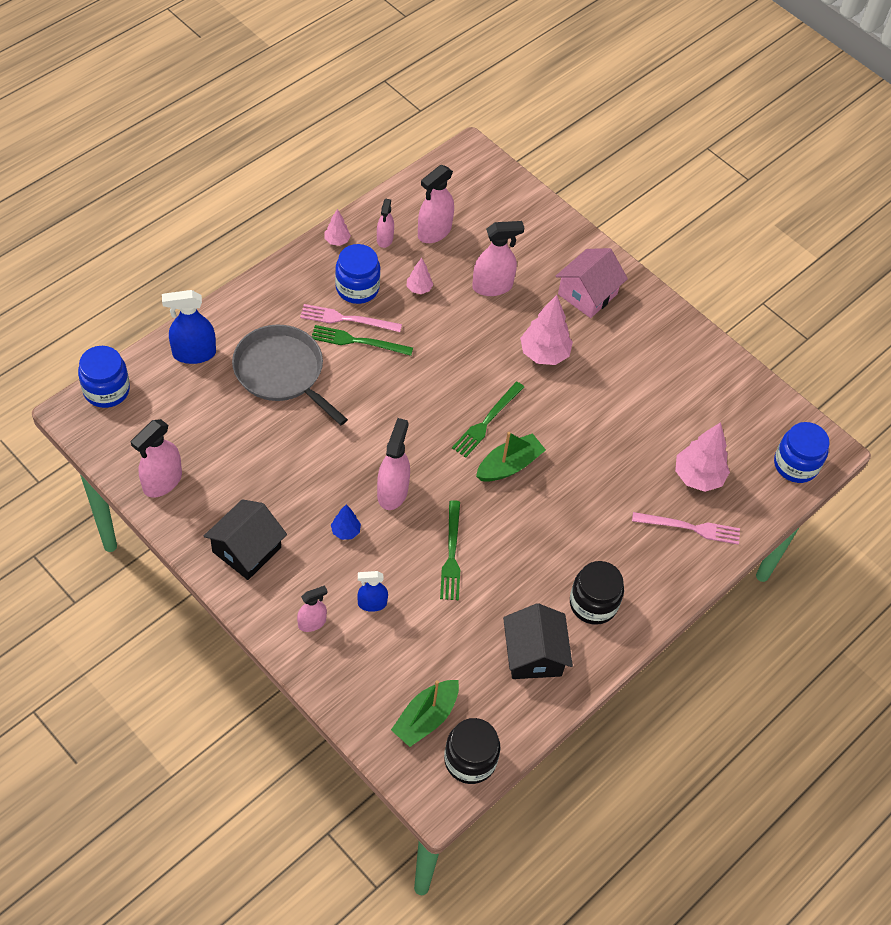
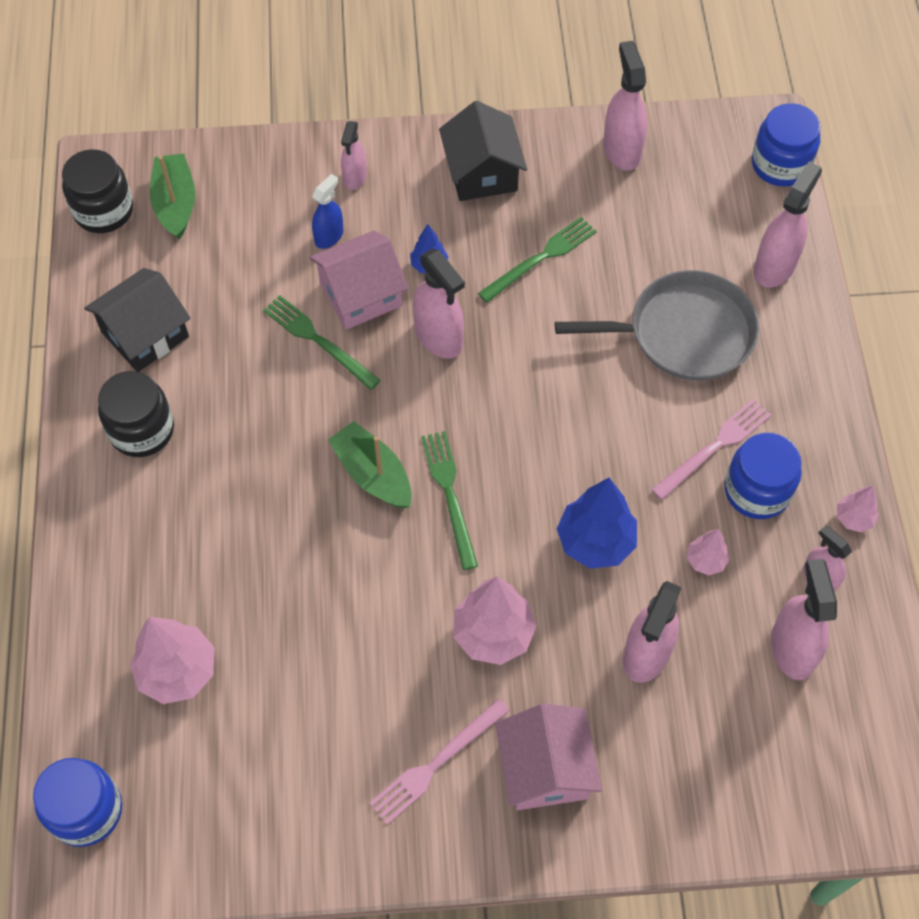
camera: 135 degrees right, 5 degrees up
blue spray bottle [162,290,216,364] -> pink spray bottle [754,162,822,288]
green fork [311,325,413,356] -> green fork moved to [478,217,597,303]
green boat [476,432,546,482] -> green boat turned 135 degrees clockwise [328,421,412,508]
black house [503,603,573,679] -> black house turned 75 degrees counterclockwise [84,268,191,372]
pink fork [632,512,740,545] -> pink fork moved to [369,699,510,825]
none -> pink house [310,230,408,330]
none -> blue tree [557,478,637,569]

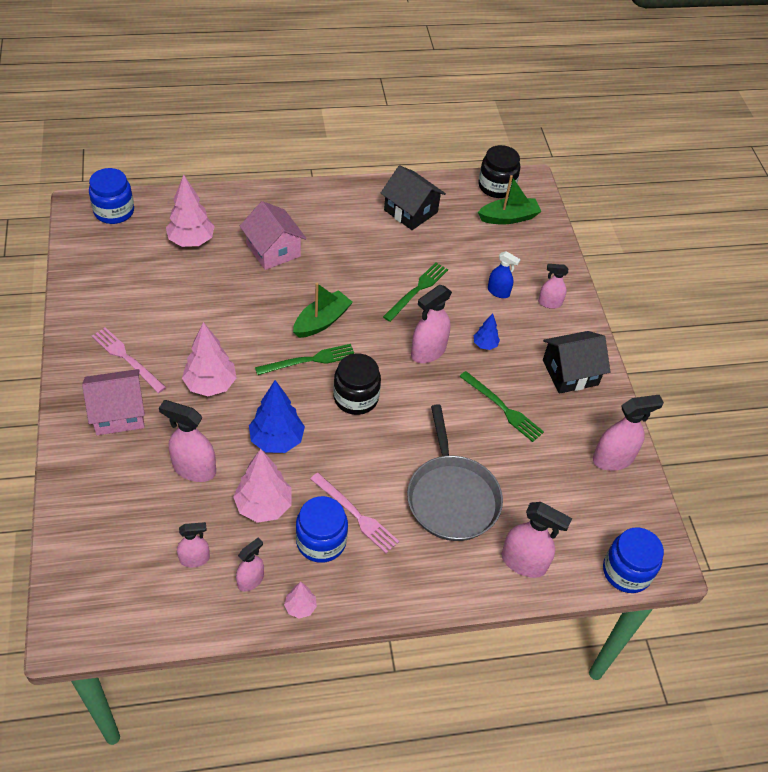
camera: 80 degrees right, 10 degrees down
black jar [98,371,174,457] -> black jar moved to [333,354,381,415]
pink house [310,230,408,330] -> pink house moved to [240,201,307,270]
pink tree [687,529,730,575] -> pink tree [233,449,292,523], size x1.90
pink spray bottle [771,559,837,680] -> pink spray bottle [177,522,210,567], size x0.61

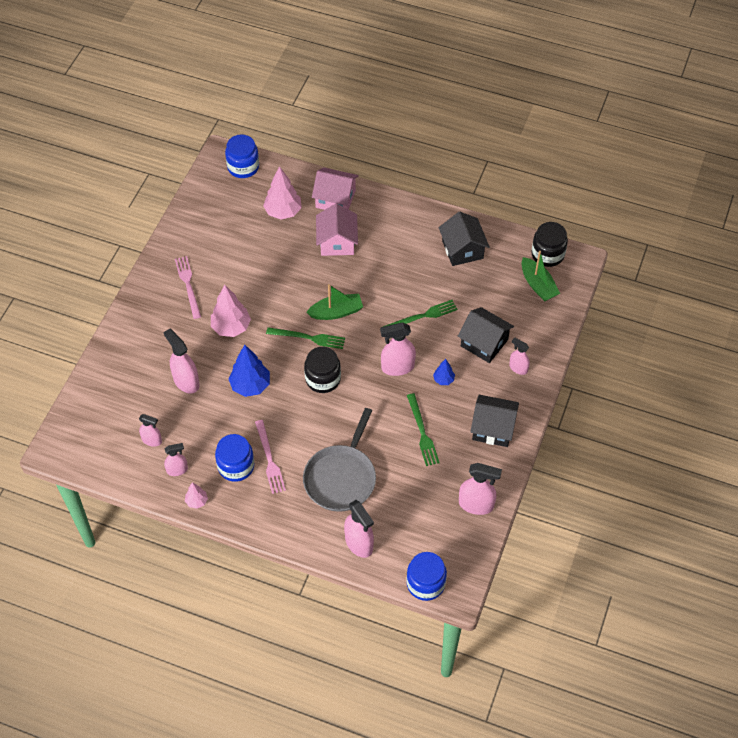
camera: 35 degrees right, 5 degrees up
pink house [82,369,145,435] -> pink house moved to [312,167,359,210]
pink tree [233,449,292,523] -> none
green boat [478,175,542,225] -> green boat turned 45 degrees clockwise [522,251,560,301]
blue spray bottle [488,251,521,298] -> black house [458,307,514,363]

